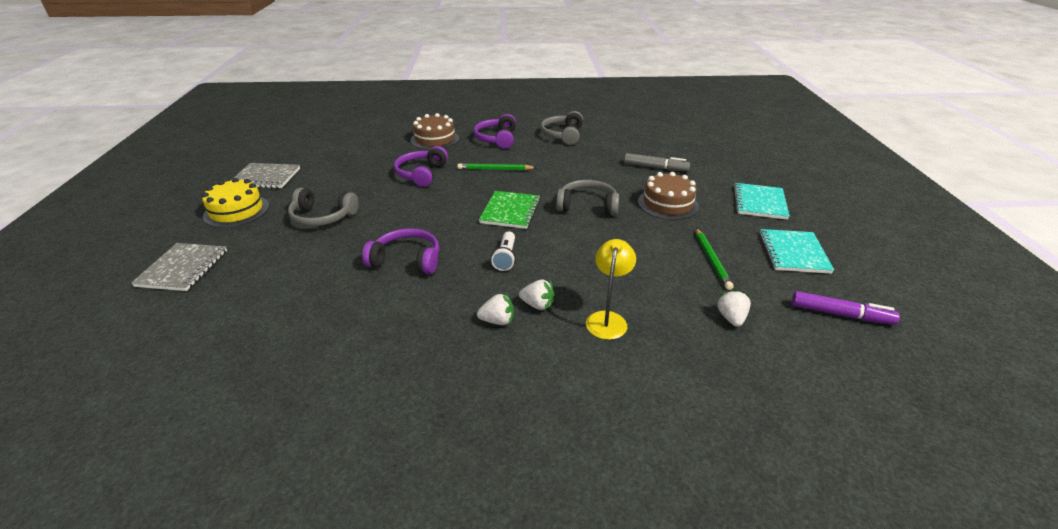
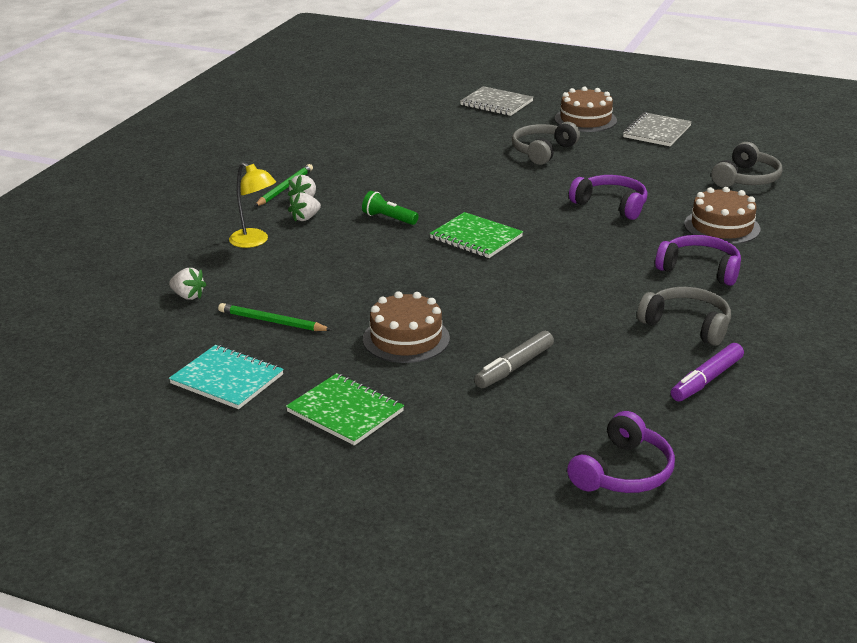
camera: 115 degrees right, 5 degrees down
yellow cake [201,178,269,228] -> brown cake [555,87,617,132]
purple headphones [362,228,439,274] -> purple headphones moved to [567,411,675,493]
green pencil [457,163,537,170] -> green pencil moved to [254,164,313,207]
white flashlight [491,231,516,271] -> green flashlight [362,191,419,225]
grey headphones [556,180,619,216] -> grey headphones moved to [711,142,782,187]
turquoise notebook [734,183,790,220] -> green notebook [286,373,404,446]
purple marker [792,291,900,325] -> purple marker moved to [671,343,744,402]

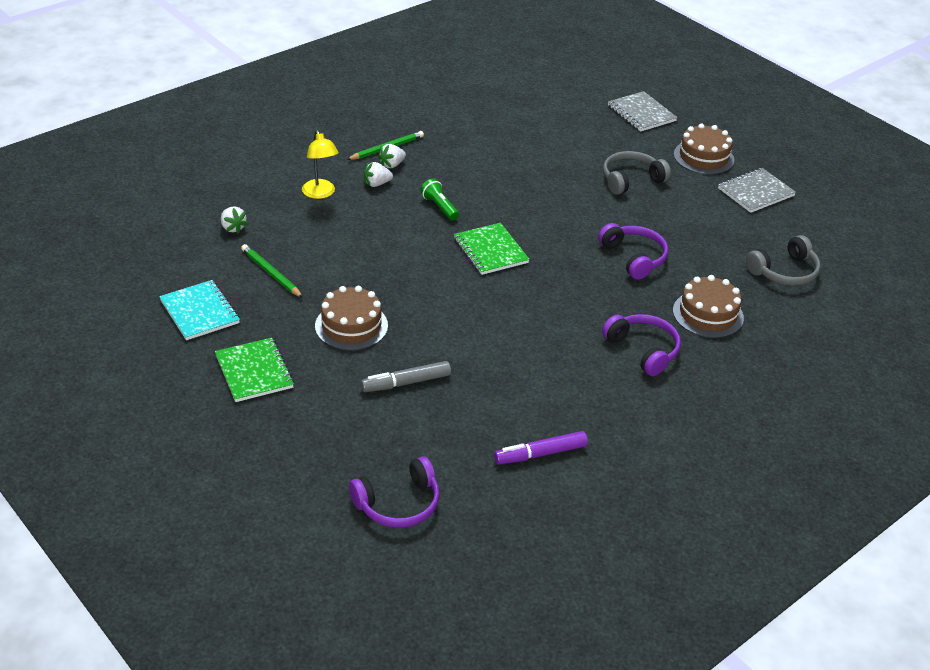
camera: 25 degrees right, 10 degrees up
grey headphones [637,287,731,346] -> none

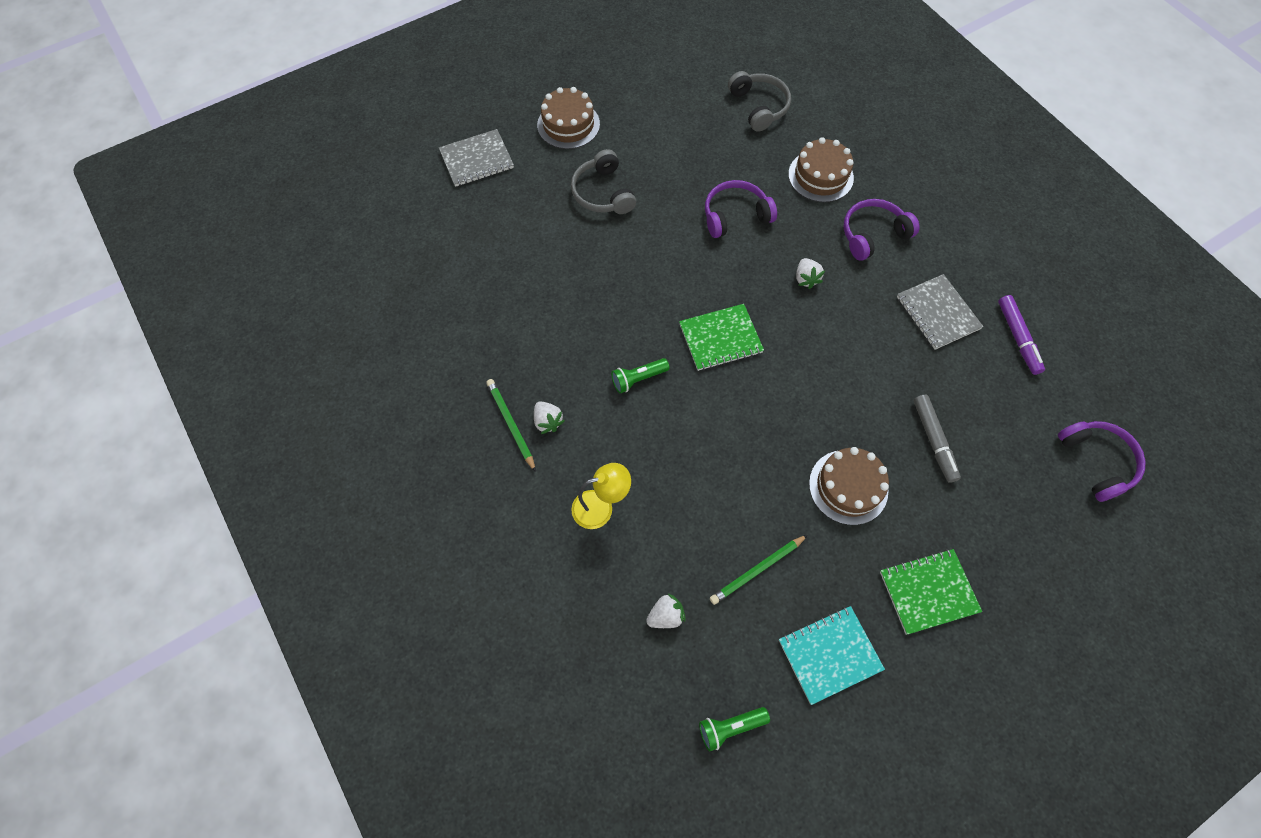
camera: 80 degrees left, 25 degrees up
white strawberry [364,162,393,187] -> white strawberry moved to [796,258,825,289]
grey notebook [718,168,796,213] -> grey notebook moved to [897,274,984,350]
none -> green flashlight [699,707,770,752]

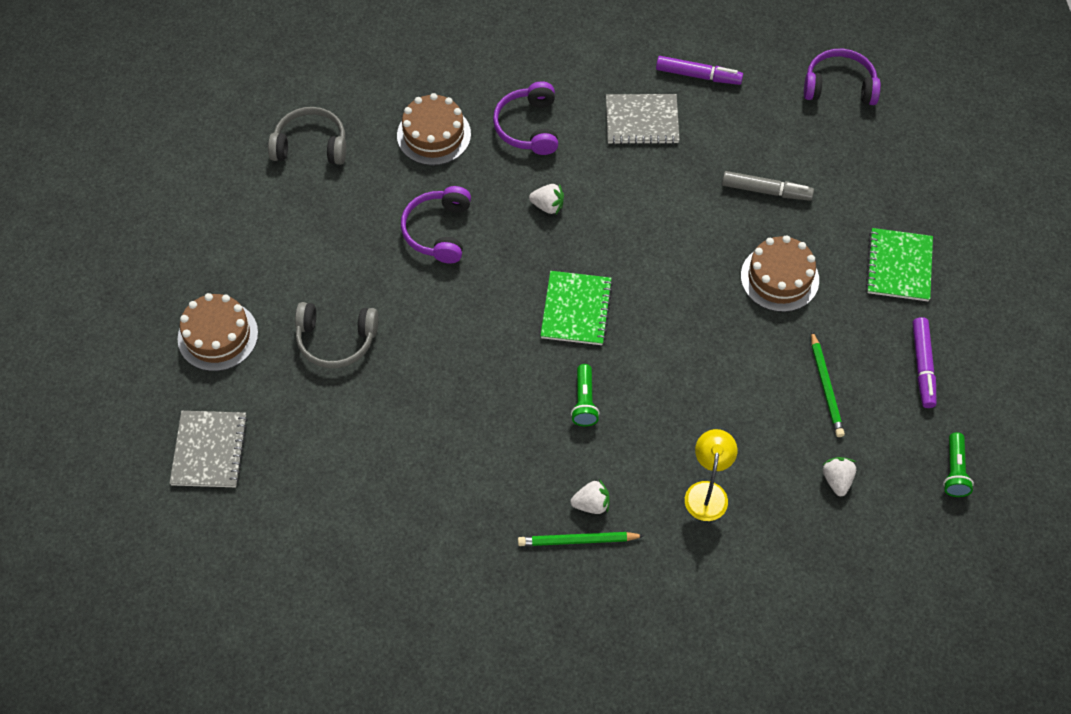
camera: 65 degrees left, 5 degrees down
turquoise notebook [779,606,885,705] -> purple marker [912,317,937,408]

